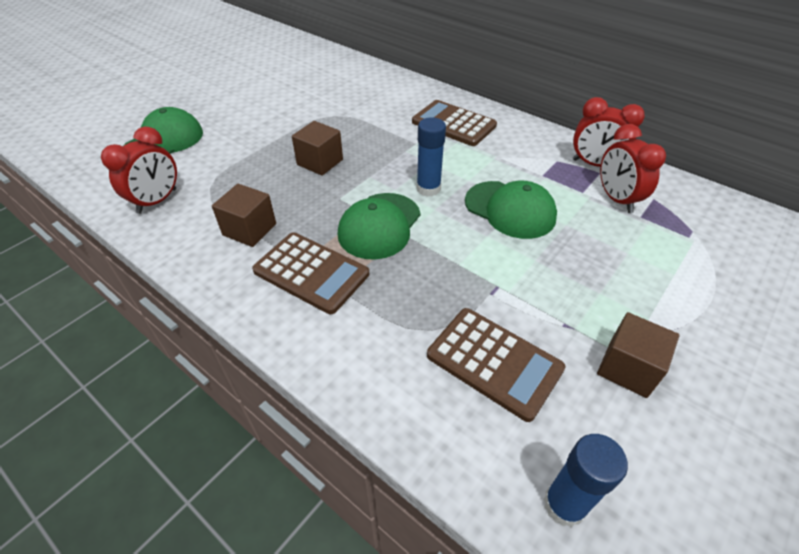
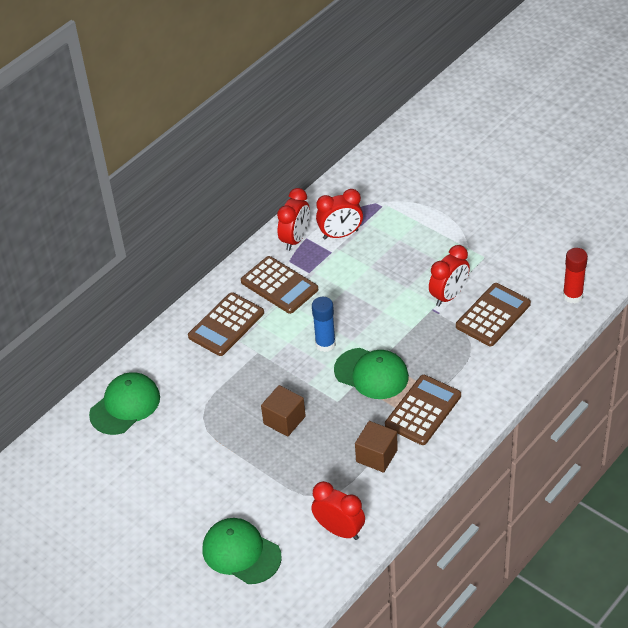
camera: 85 degrees left, 0 degrees up
green cap [465,181,557,239] -> green cap moved to [89,372,160,435]
blue glue stick [544,434,628,527] -> red glue stick [563,248,588,303]
brown cube [597,312,680,398] -> none
none -> brown calculator [241,256,318,314]
none -> red clock [429,245,470,307]

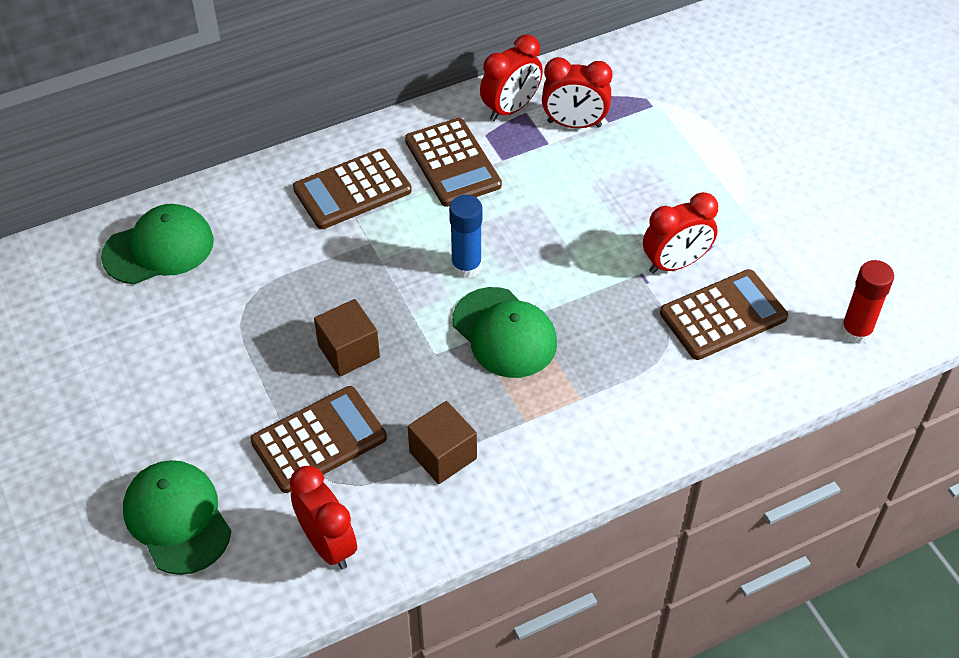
camera: 20 degrees right, 5 degrees up
brown calculator [385,375,461,445] -> brown calculator moved to [250,386,387,493]

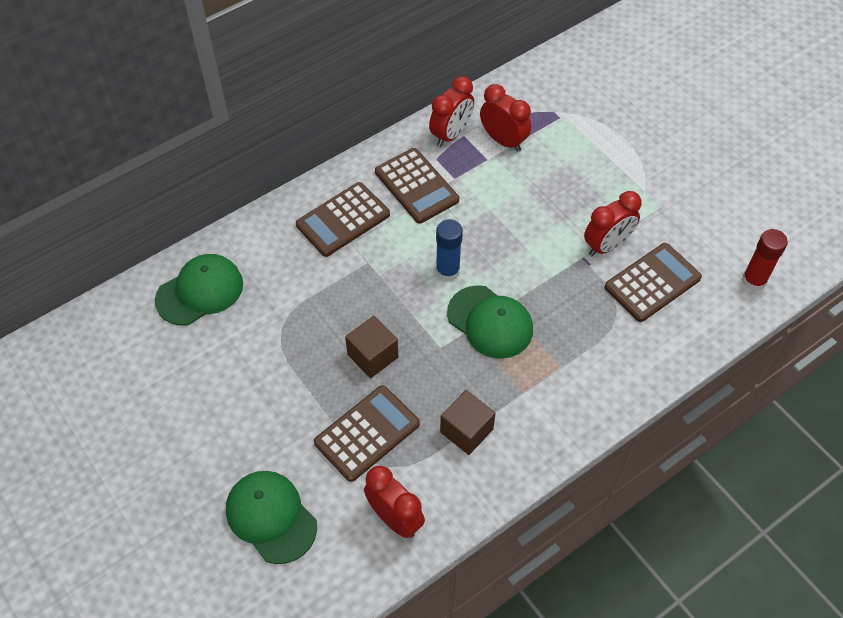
camera: 10 degrees left, 5 degrees up
red clock [542,57,612,128] -> red clock turned 135 degrees counterclockwise [480,84,531,152]

